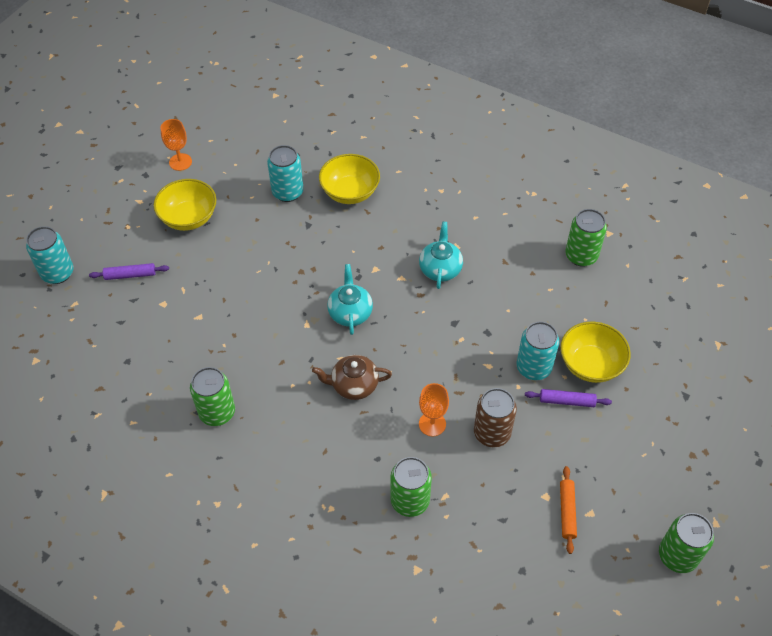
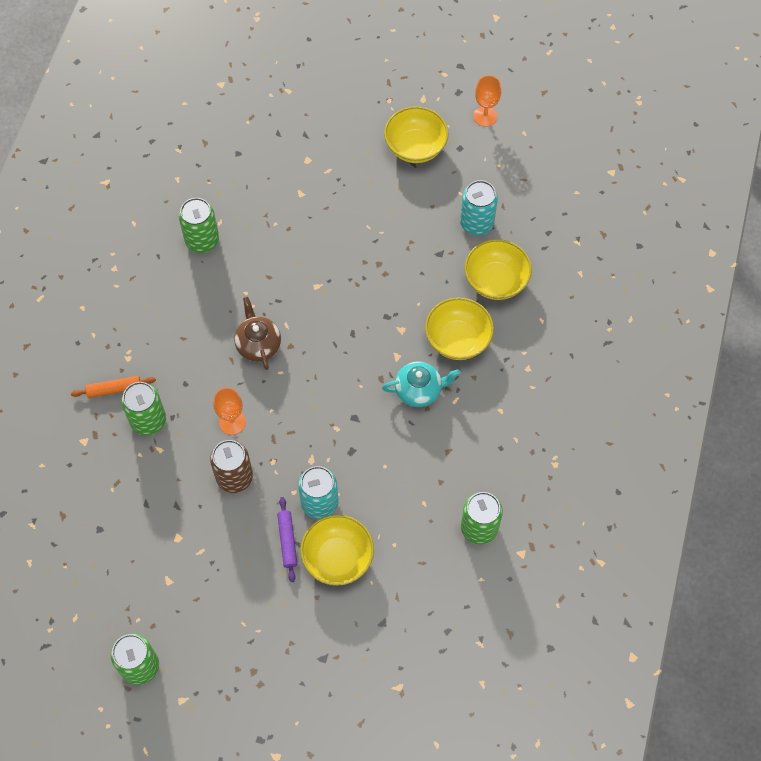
camera: 75 degrees right, 10 degrees up
turquoise can [26,226,73,284] -> none
purple rolling pin [89,263,169,280] -> none
turquoise teapot [327,264,373,335] -> none
orange rolling pin [560,466,577,554] -> orange rolling pin moved to [71,376,156,398]
none -> yellow bowl [425,298,494,360]

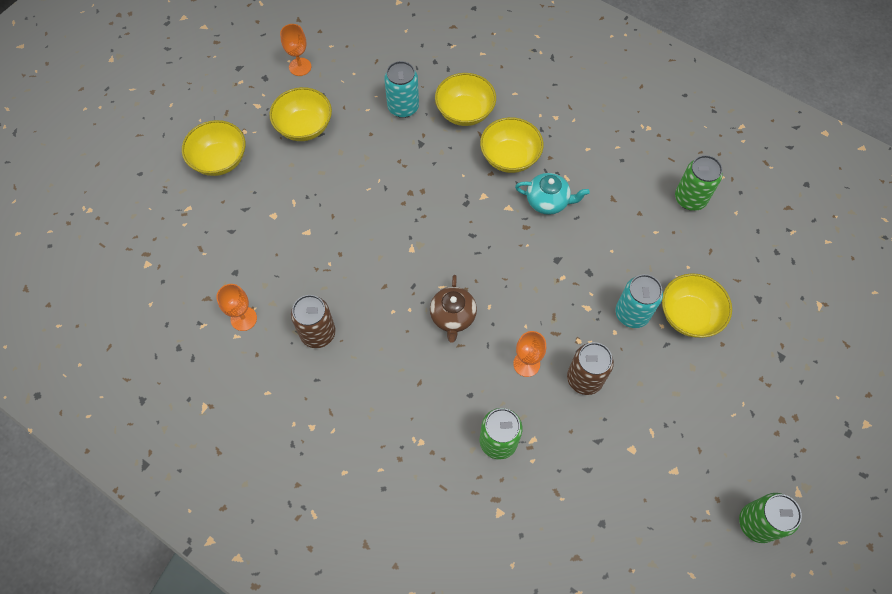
camera: 70 degrees left, 0 degrees up
orange rolling pin [71,376,156,398] -> none
green can [179,198,219,253] -> brown can [291,295,336,348]
brown teapot [234,296,281,370] -> brown teapot turned 90 degrees counterclockwise [430,275,477,343]
purple rolling pin [277,497,297,582] -> none
turquoise teapot [382,362,460,407] -> turquoise teapot turned 90 degrees clockwise [515,173,590,215]
none -> yellow bowl [182,120,245,176]
none -> orange goblet [216,284,257,331]

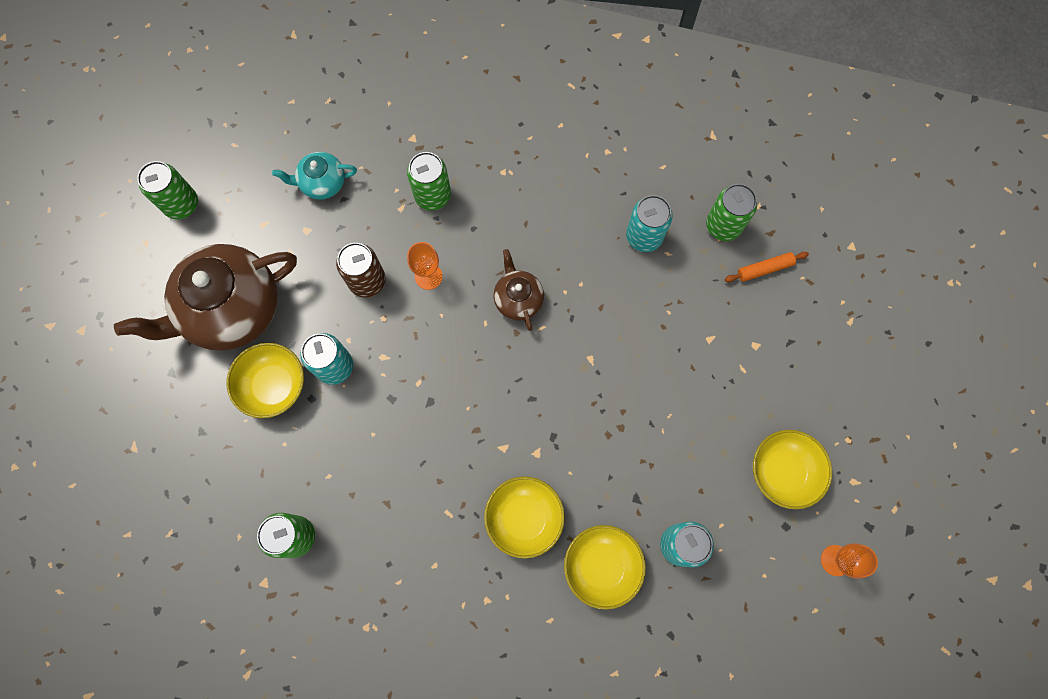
camera: 160 degrees right, 10 degrees up
yellow bowl [182,120,245,176] -> none
orange goblet [216,284,257,331] -> green can [706,184,757,241]
brown can [291,295,336,348] -> turquoise can [626,195,673,252]
turquoise teapot [515,173,590,215] -> turquoise teapot moved to [272,152,357,200]
none -> brown teapot [114,244,297,351]
none -> orange rolling pin [725,252,809,282]

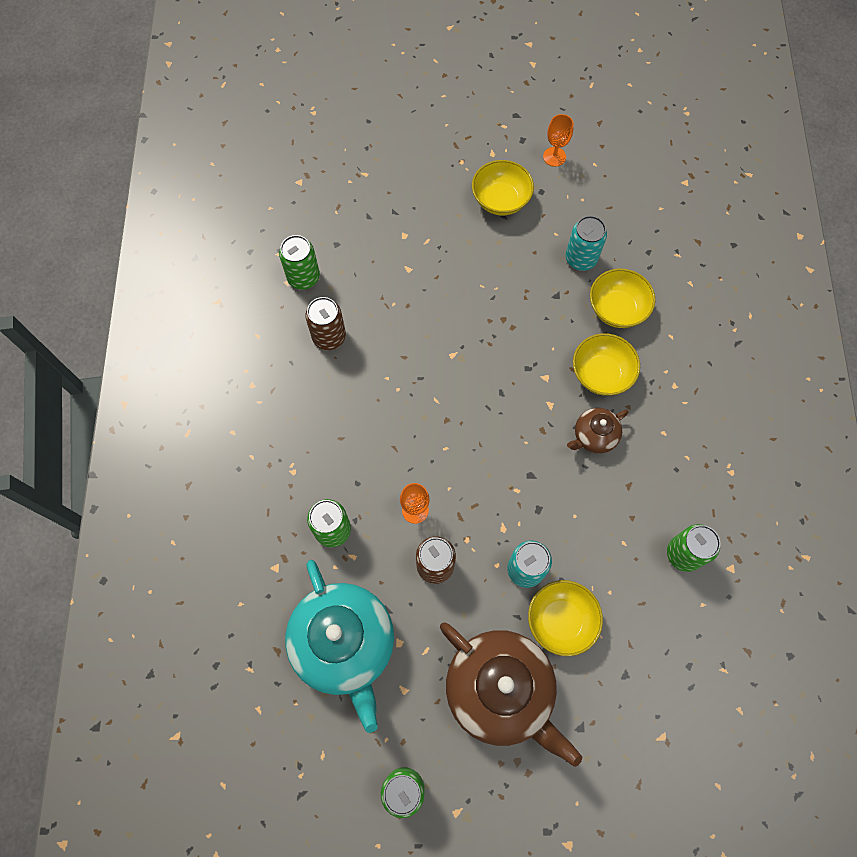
camera: 105 degrees left, 5 degrees down
turquoise teapot [272,152,357,200] -> turquoise teapot [285,560,394,733], size x2.09
brown teapot [494,249,544,331] -> brown teapot moved to [567,408,628,453]
turquoise can [626,195,673,252] -> brown can [305,297,346,350]
orange rolling pin [725,252,809,282] -> none

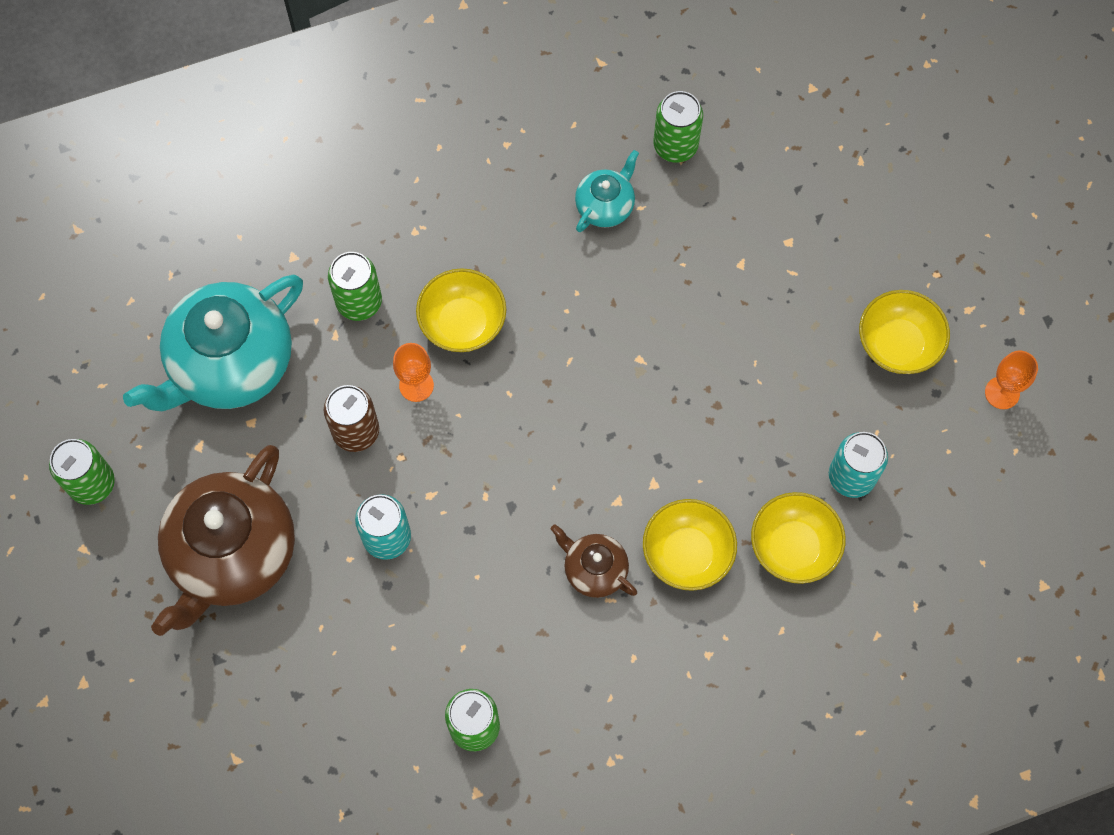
camera: 70 degrees right, 0 degrees up
brown can [305,297,346,350] -> turquoise teapot [575,150,639,232]
yellow bowl [528,580,603,656] -> yellow bowl moved to [416,268,506,352]

